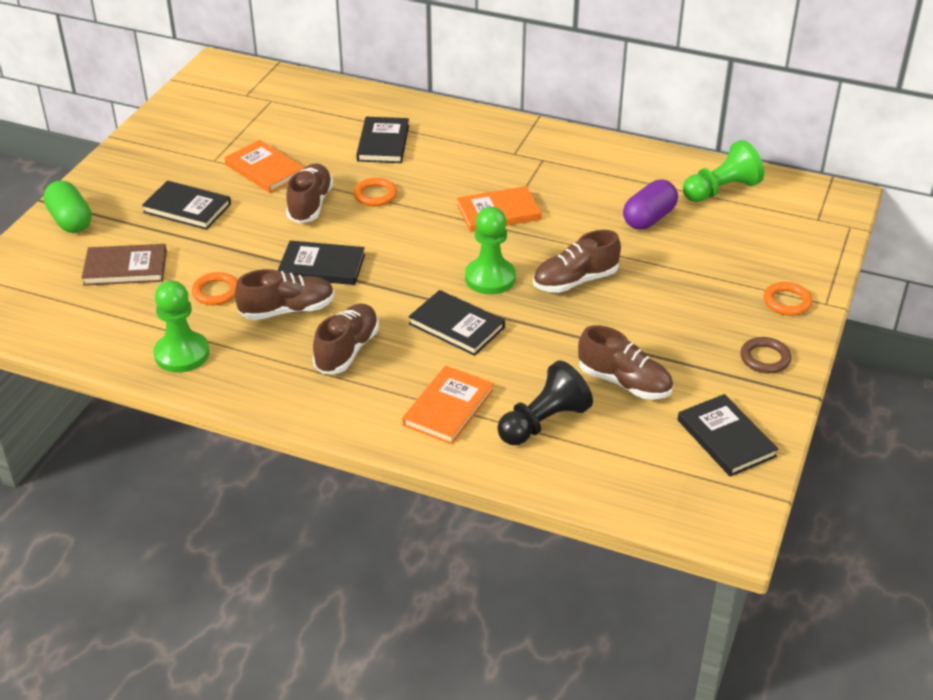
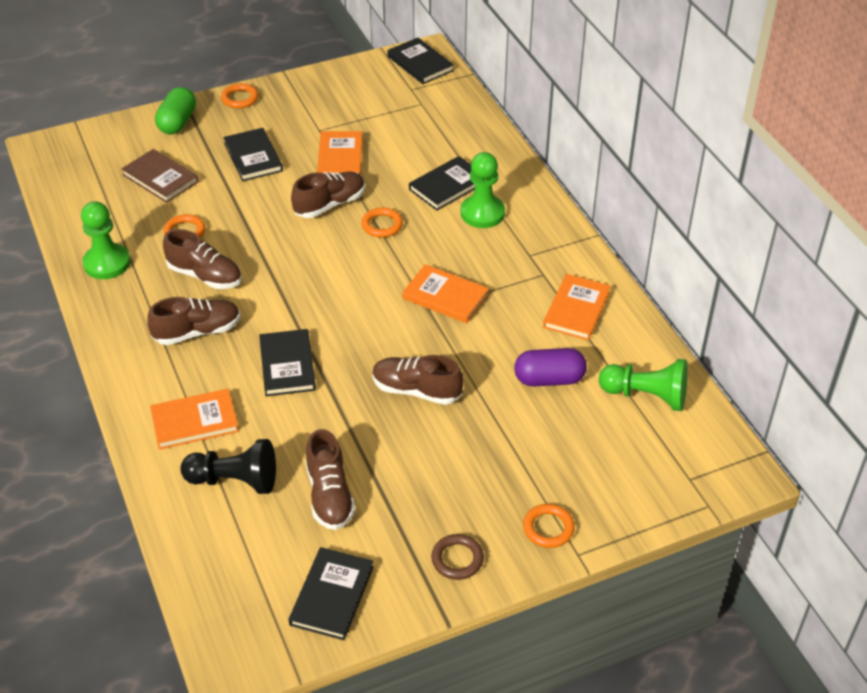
camera: 45 degrees right, 5 degrees up
black book [278,241,365,285] -> black book moved to [387,38,454,84]
green pawn [465,207,516,294] -> green pawn moved to [461,152,505,228]
none -> orange ring [221,83,258,108]
none -> orange book [543,274,611,341]

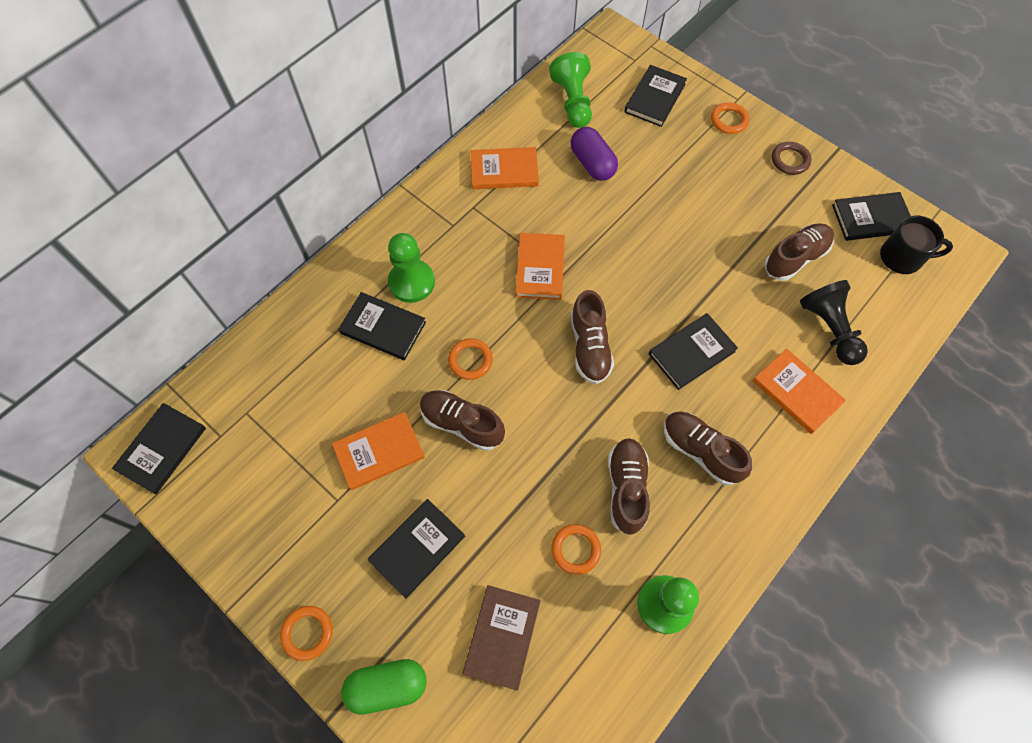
camera: 115 degrees left, 20 degrees up
brown shoe [372,355,463,405] -> brown shoe moved to [571,290,614,384]
none -> black book [624,65,687,127]
none -> black mug [880,216,953,274]

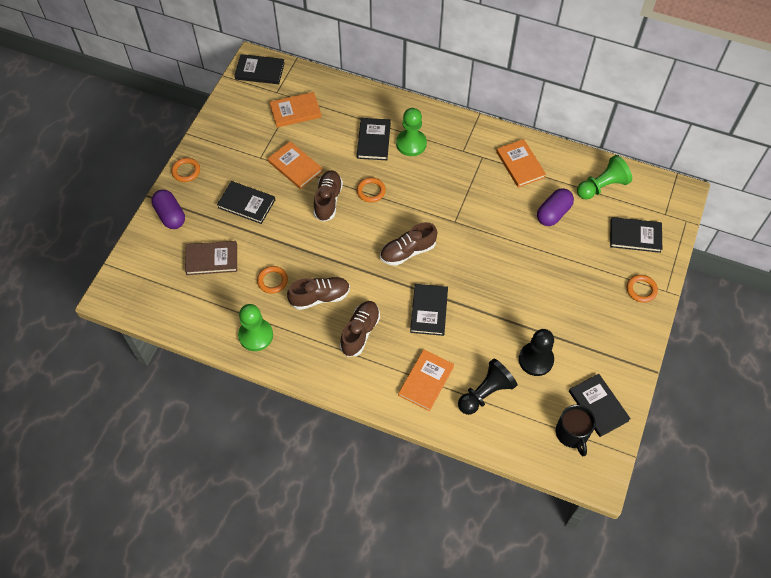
camera: 70 degrees right, 5 degrees down
green capsule [341,659,426,715] -> purple capsule [151,190,185,229]
orange book [516,233,565,300] -> orange book moved to [270,92,321,128]
black book [649,313,738,390] -> black book turned 60 degrees clockwise [410,284,448,336]
brown shoe [764,223,834,281] -> black pawn [519,329,554,376]
brown ring [772,142,812,175] -> none

